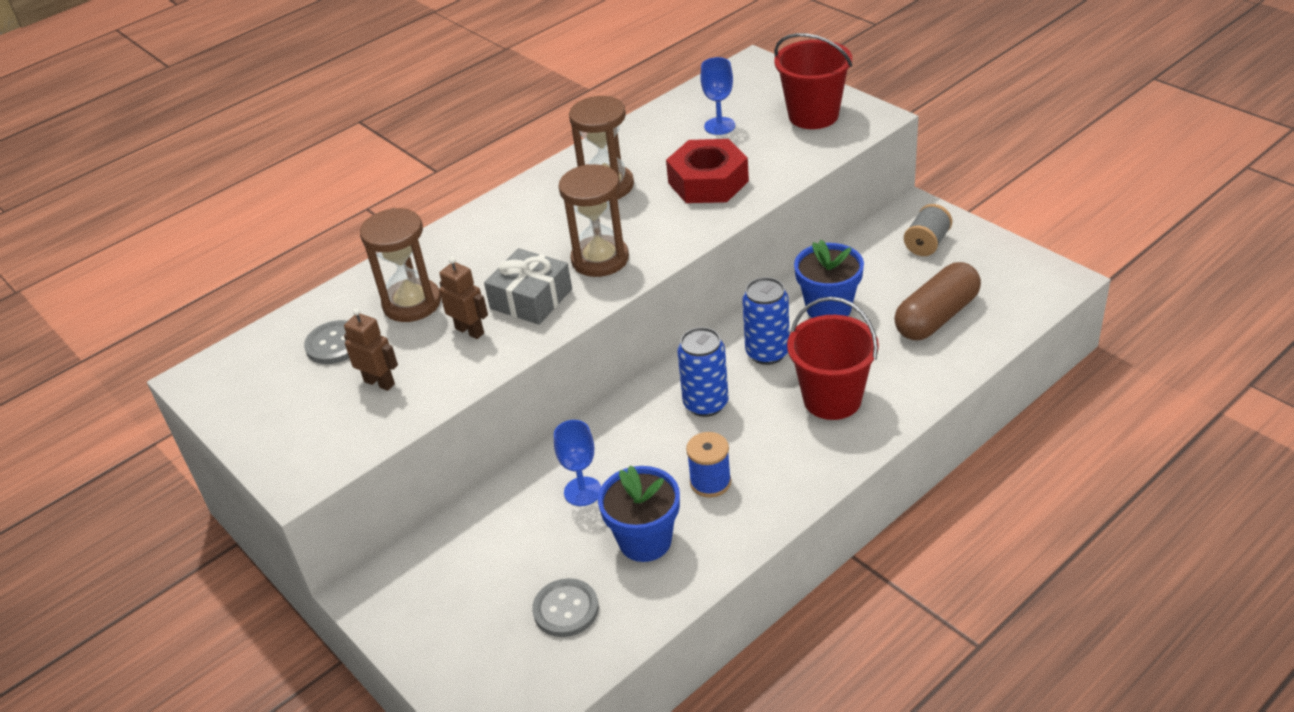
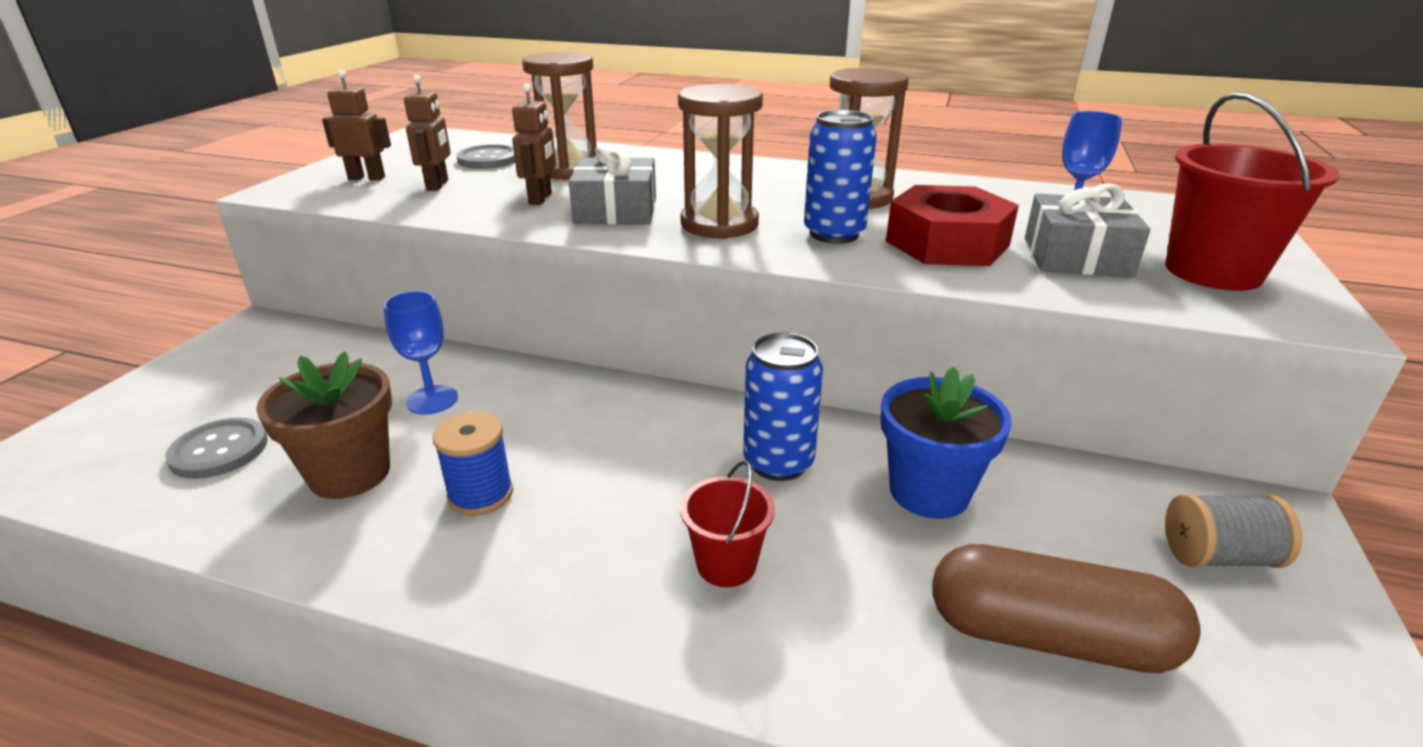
camera: 55 degrees right, 10 degrees down
blue flower pot [598,466,680,562] -> brown flower pot [256,352,392,499]
blue can [677,327,728,417] -> blue can moved to [804,110,877,244]
red bucket [787,297,879,420] -> red bucket [680,460,775,587], size x0.57
none -> brown robot [322,70,391,180]
none -> grey gift [1025,183,1150,277]

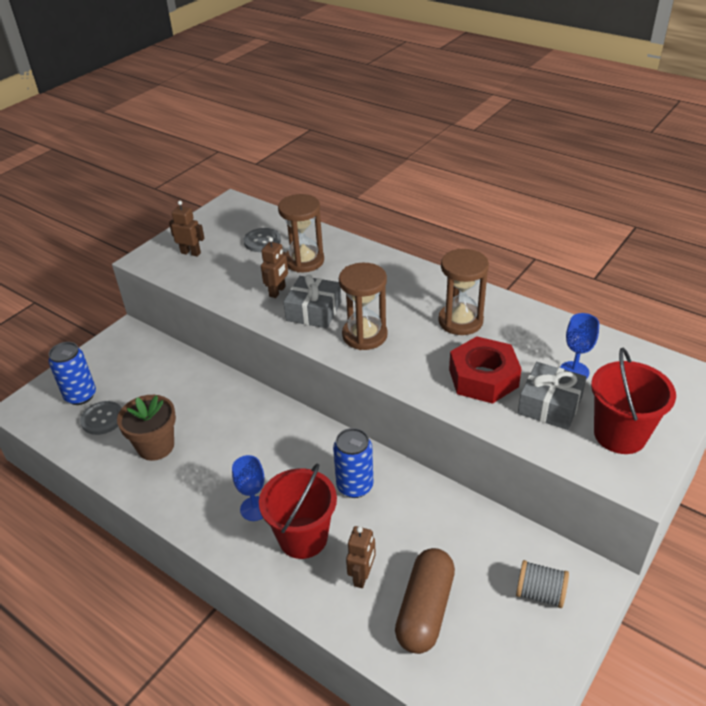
camera: 20 degrees right, 10 degrees up
blue goblet [383,291,458,415] -> blue goblet moved to [232,455,264,521]
brown robot [404,75,451,191] -> brown robot moved to [346,526,376,588]
blue spool [433,412,513,516] -> none
red bucket [680,460,775,587] -> red bucket [259,463,337,559], size x1.76
blue can [804,110,877,244] -> blue can moved to [48,342,96,405]
blue flower pot [881,367,1012,519] -> none
brown capsule [932,544,1201,673] -> brown capsule turned 75 degrees clockwise [395,548,455,654]

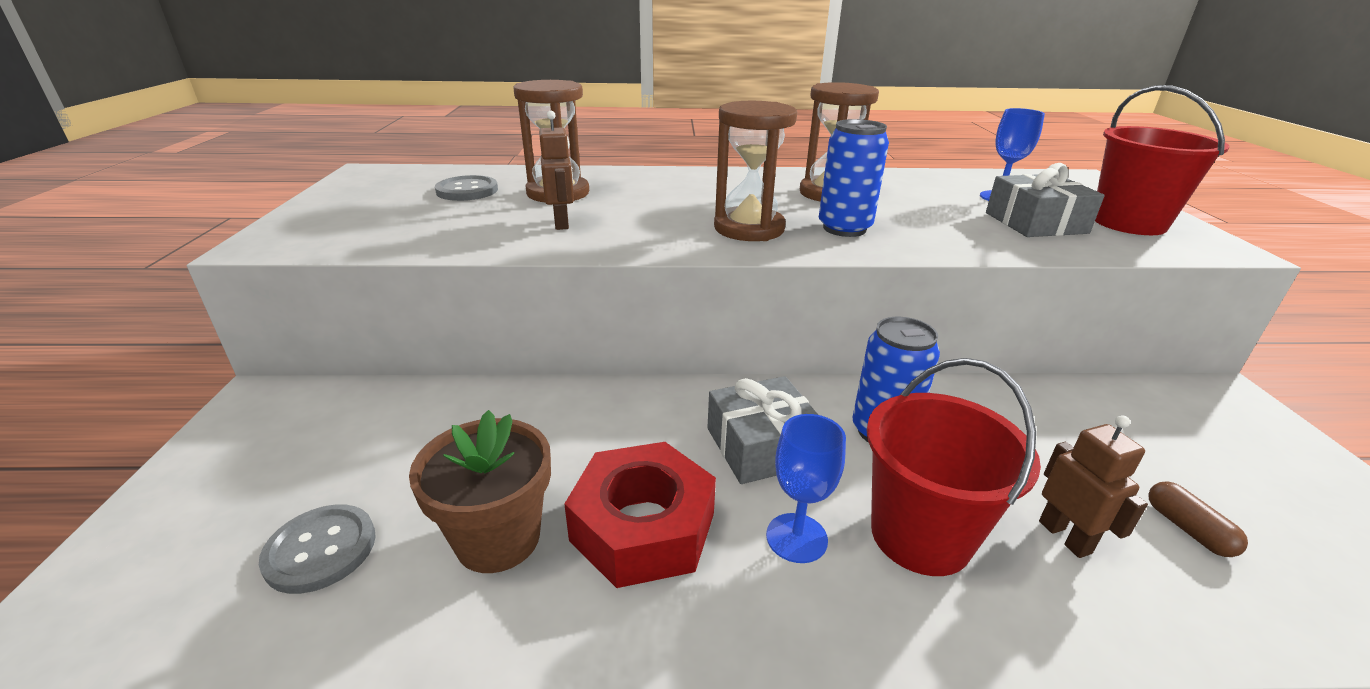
camera: 40 degrees left, 10 degrees down
blue can [48,342,96,405] -> blue can moved to [819,119,889,237]
brown robot [169,201,205,257] -> none
grey gift [284,275,342,328] -> grey gift moved to [707,376,818,484]
brown capsule [395,548,455,654] -> brown capsule [1148,481,1248,557], size x0.45
red nut [449,336,522,404] -> red nut moved to [564,442,716,588]
grey spool [516,560,569,608] -> none

